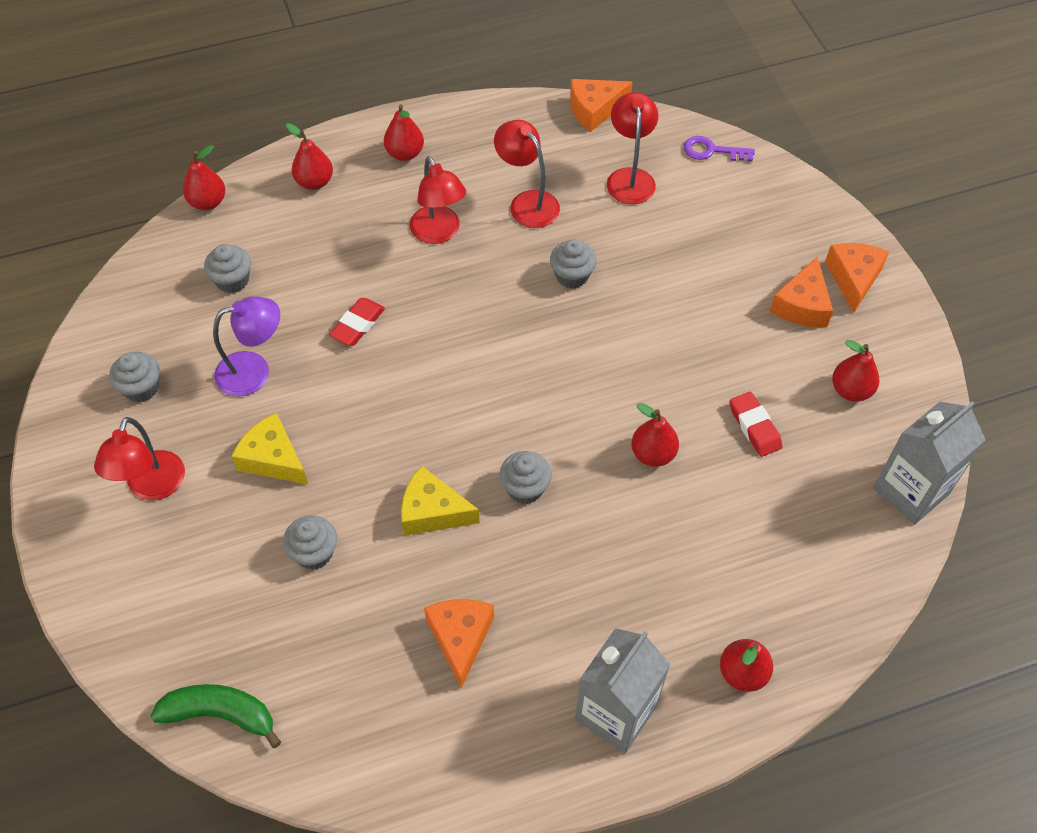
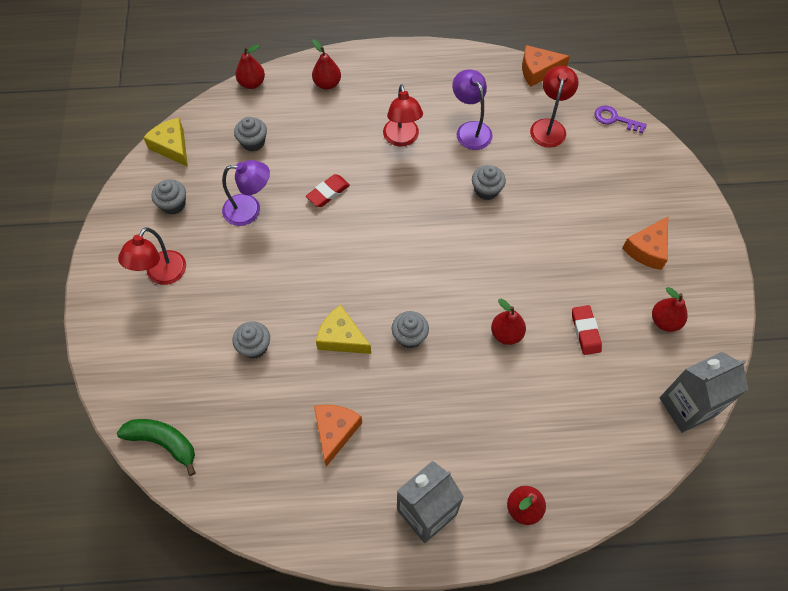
camera: 15 degrees right, 5 degrees up
yellow cheese [231,413,308,484] -> yellow cheese moved to [143,118,188,167]
red pear [384,104,424,161] -> none
red lamp [494,120,560,228] -> purple lamp [452,70,493,150]
orange cheese [825,243,889,313] -> none

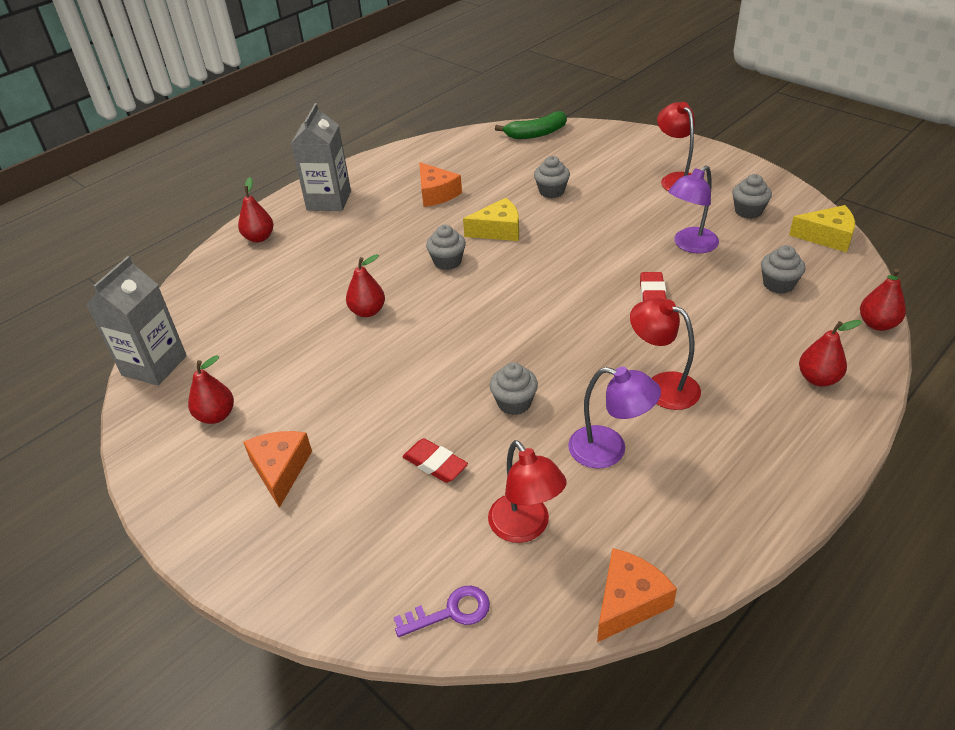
camera: 140 degrees right, 20 degrees down
red eraser [572,305,602,355] -> red eraser moved to [403,438,468,483]

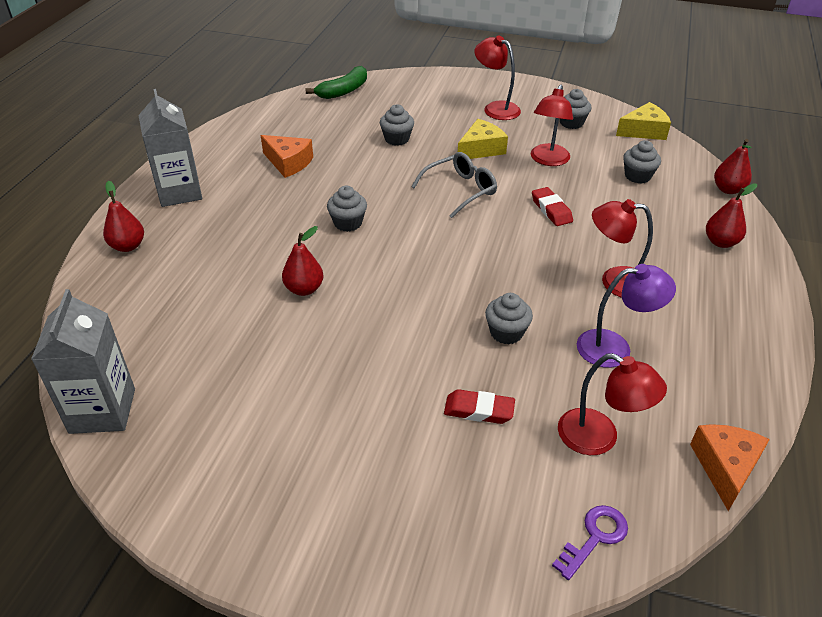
camera: 30 degrees left, 0 degrees up
red pear [188,355,234,424] -> none
orange cheese [243,431,312,508] -> none
yellow cheese [463,198,519,241] -> yellow cheese moved to [458,119,508,159]
purple lamp [668,165,719,254] -> red lamp [531,85,573,166]
none -> grey glasses [411,152,497,218]

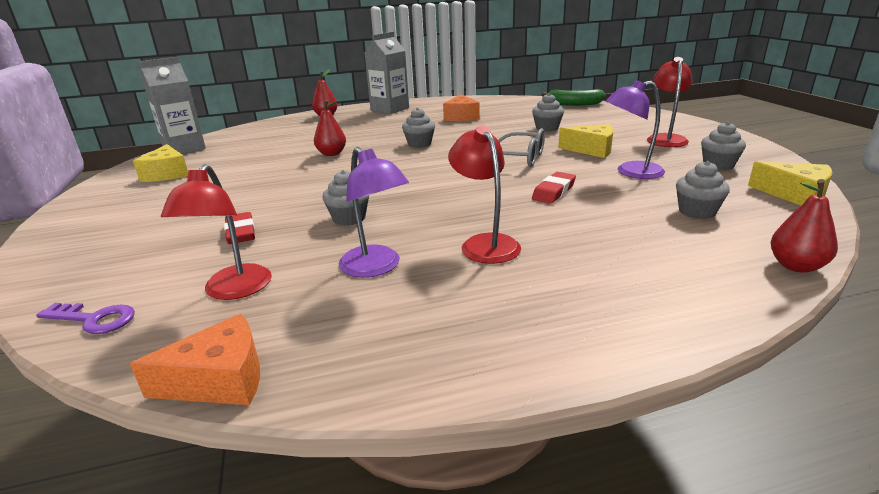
camera: 60 degrees right, 15 degrees down
red lamp [531,85,573,166] -> purple lamp [606,80,665,179]
red pear [706,183,757,248] -> none
none -> yellow cheese [133,144,188,182]

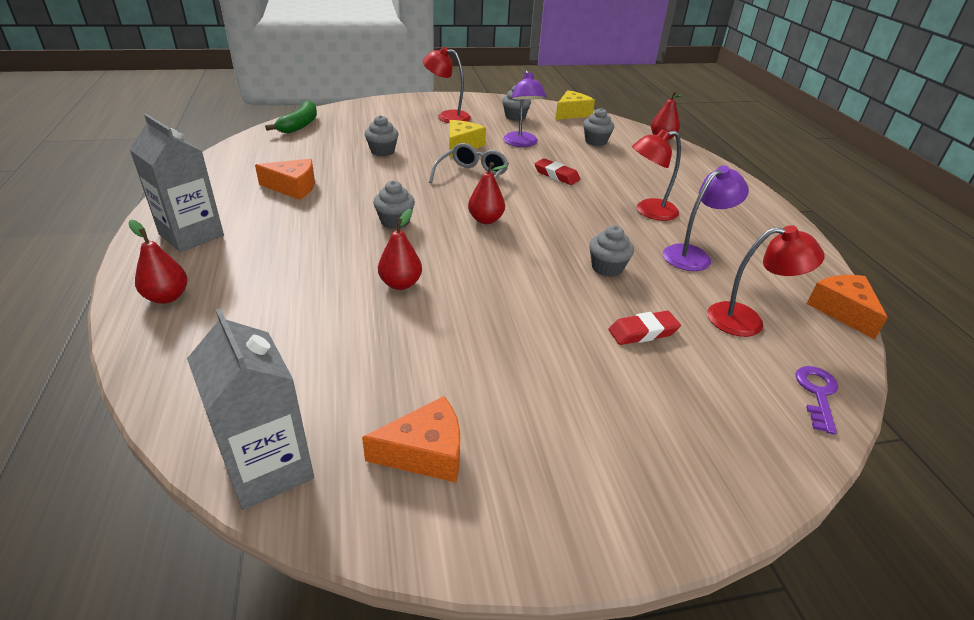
camera: 90 degrees left, 10 degrees up
yellow cheese [133,144,188,182] -> orange cheese [362,396,460,483]
none -> red pear [468,162,508,224]

